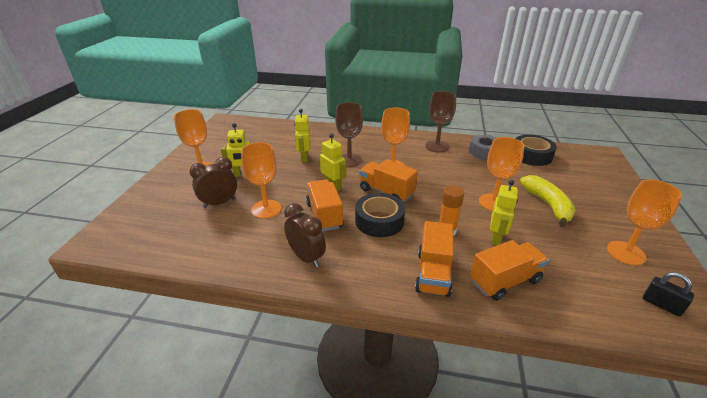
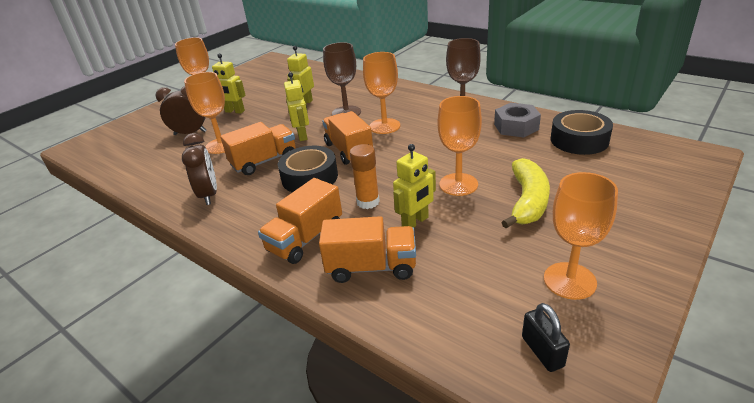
camera: 30 degrees right, 0 degrees up
orange truck [306,179,344,232] -> orange truck turned 45 degrees clockwise [220,122,296,175]

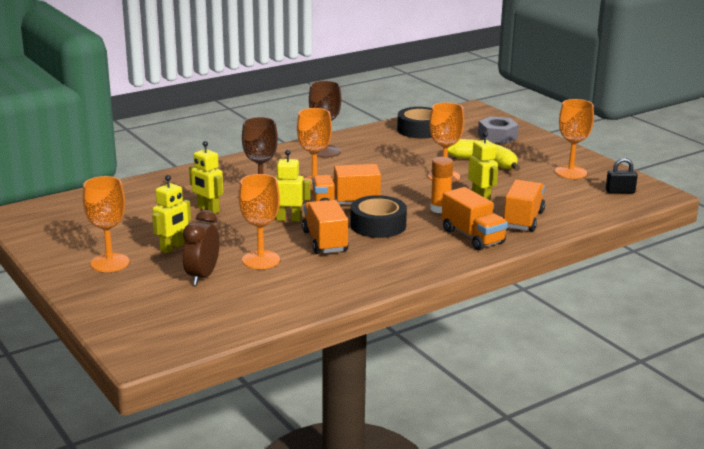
camera: 75 degrees left, 10 degrees down
brown clock [182,133,217,205] -> none
grey nut [494,103,541,137] -> grey nut moved to [478,116,519,144]

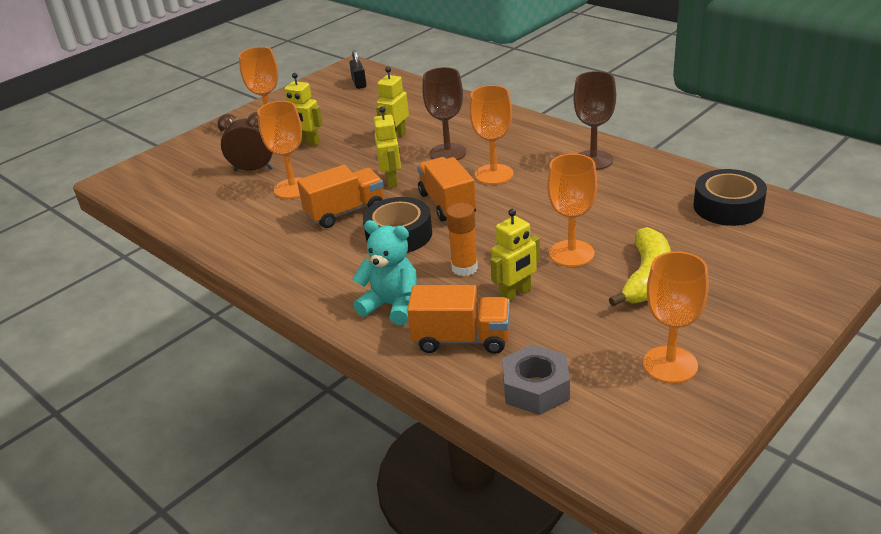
camera: 80 degrees right, 10 degrees up
orange truck [442,187,508,250] -> turquoise teddy bear [353,220,417,325]
grey nut [478,116,519,144] -> grey nut moved to [502,344,570,415]
black padlock [606,158,638,193] -> black padlock moved to [350,50,366,89]

